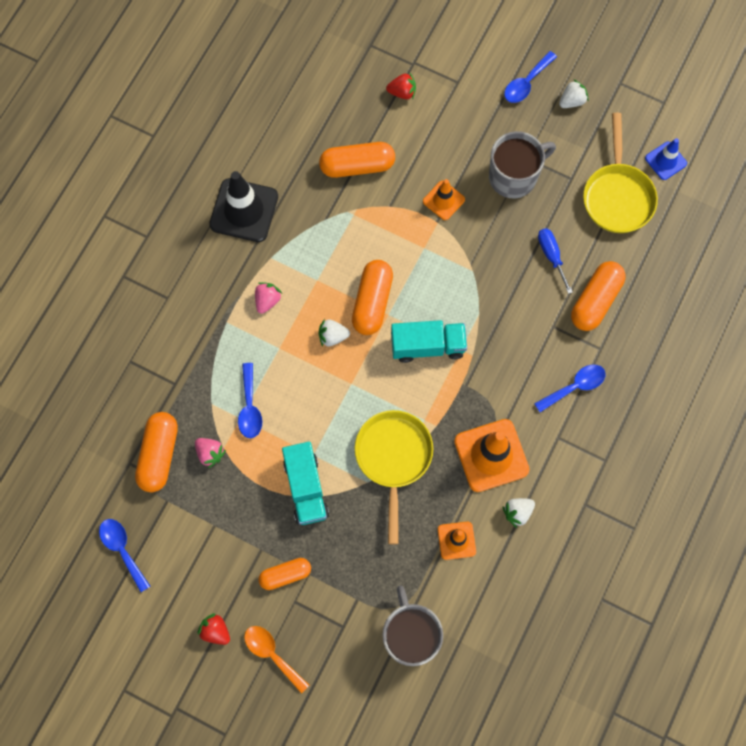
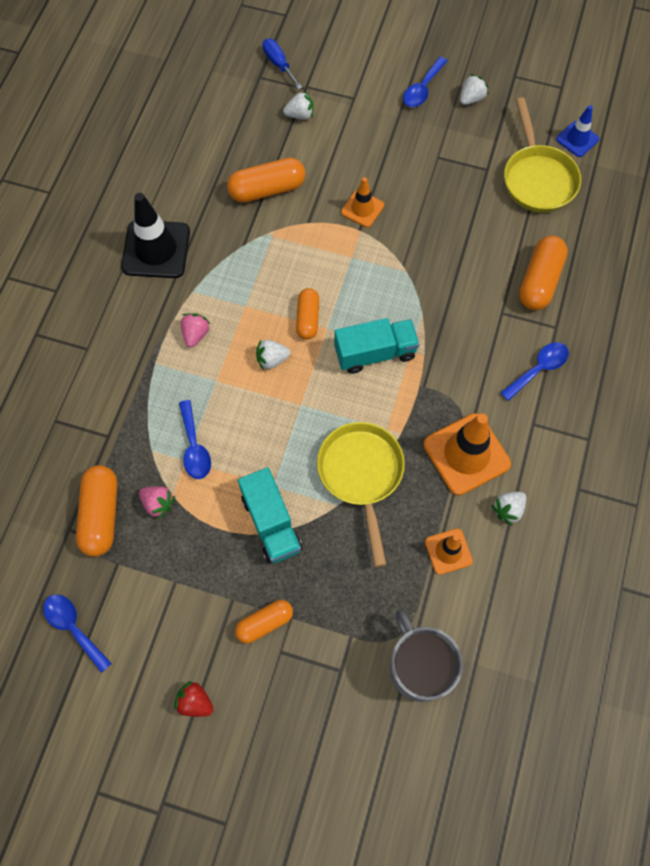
camera: 10 degrees left, 5 degrees down
orange spoon [244,626,310,694] -> none
orange capsule [352,260,393,335] -> orange capsule [296,288,319,339], size x0.65
red strawberry [386,73,416,100] -> white strawberry [283,91,313,120]
grey mug [489,131,556,199] -> none
blue screwdriver [538,228,573,294] -> blue screwdriver moved to [262,39,302,90]

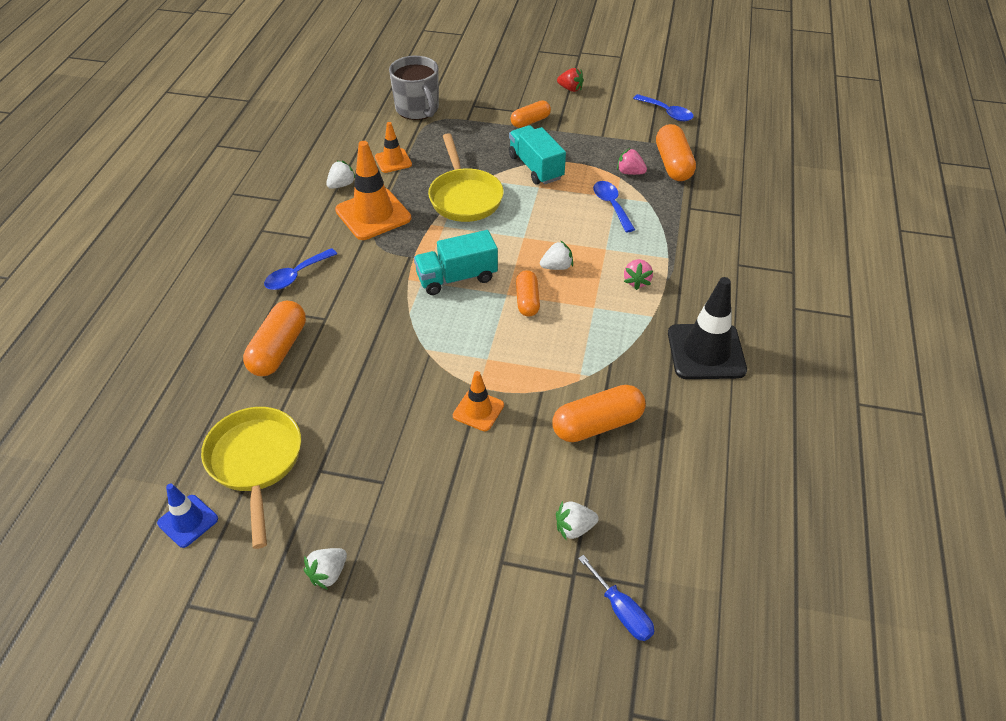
camera: 175 degrees right, 20 degrees down
blue spoon [403,57,448,107] -> none

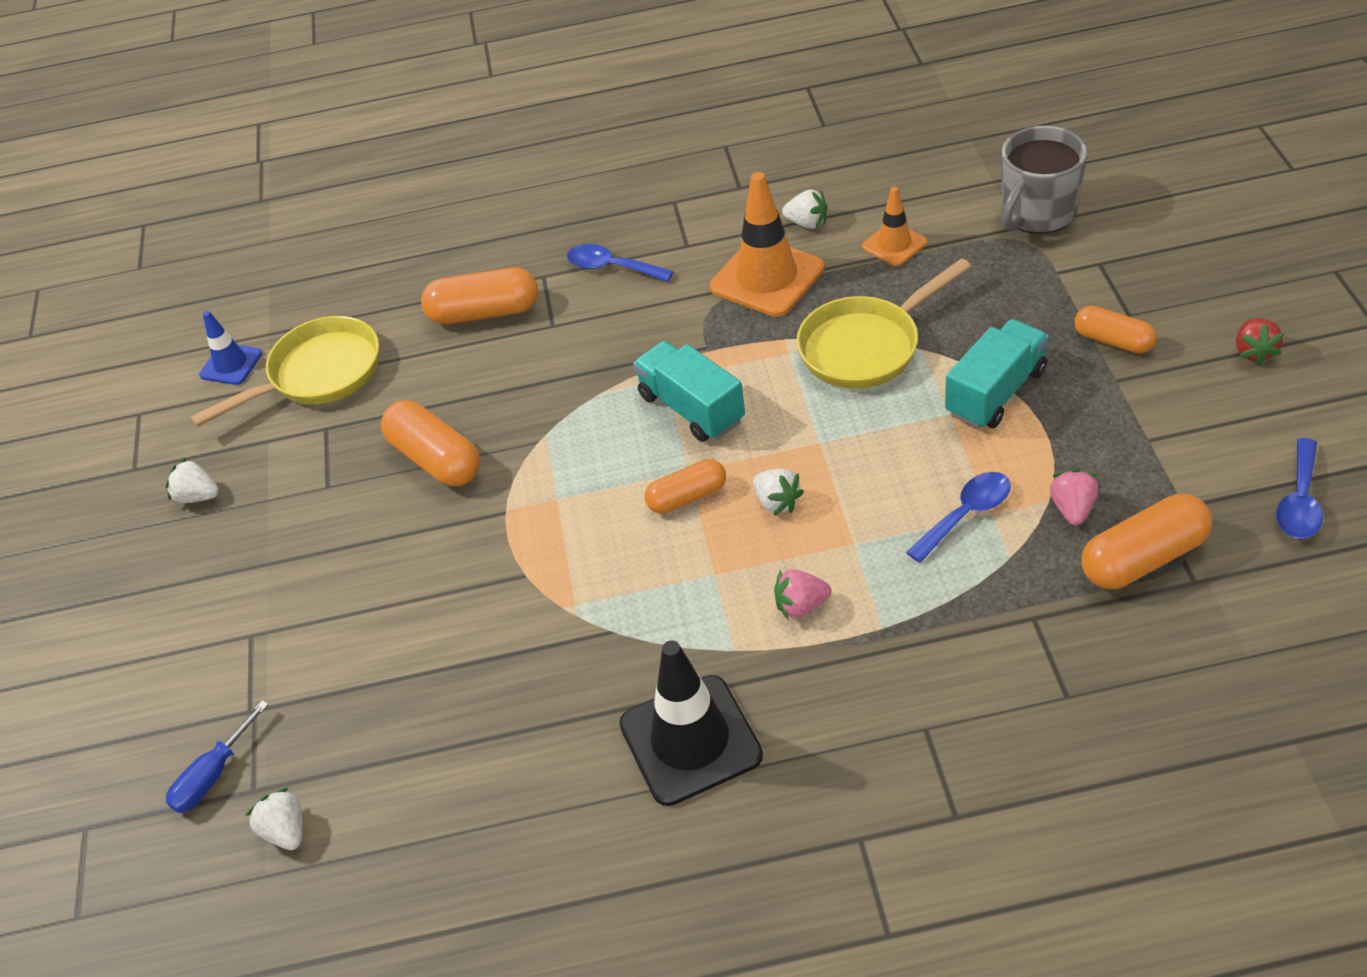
camera: 75 degrees right, 0 degrees up
orange traffic cone [453,371,504,431] -> none
orange capsule [552,385,646,442] -> orange capsule moved to [381,400,480,486]
white strawberry [556,501,599,540] -> white strawberry moved to [246,788,302,850]

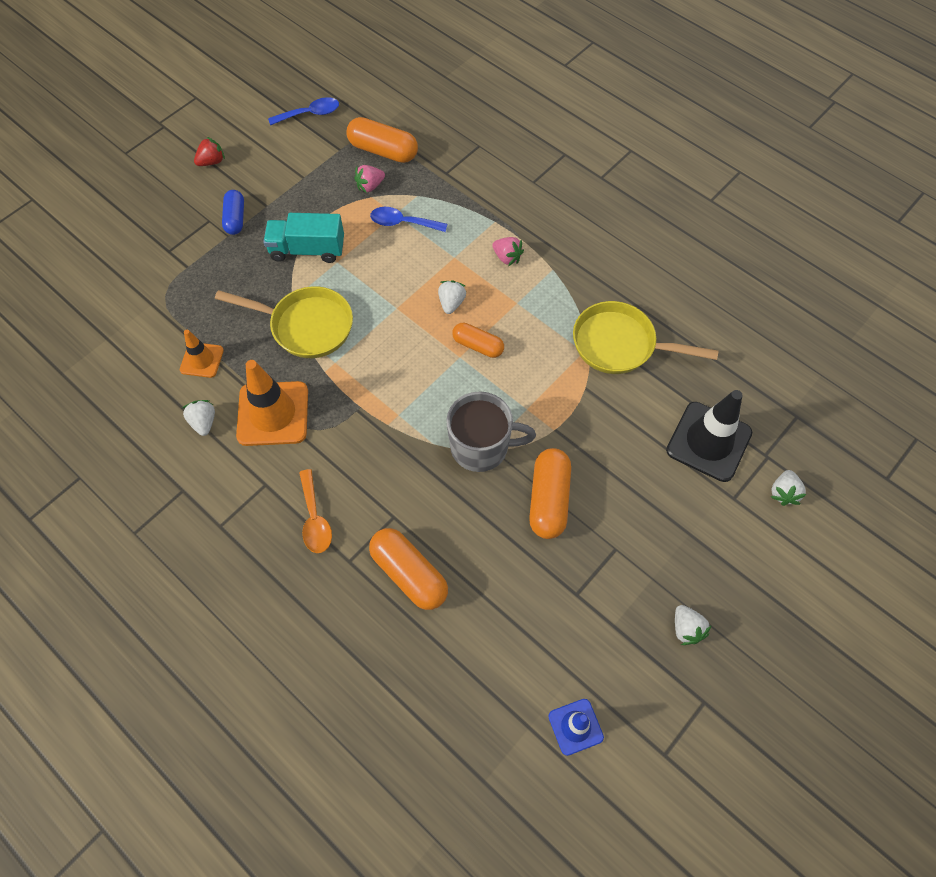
camera: 135 degrees left, 15 degrees up
blue screwdriver [166,700,269,813] -> none
yellow pan [190,316,379,427] -> yellow pan moved to [573,301,718,374]
white strawberry [246,788,302,850] -> white strawberry moved to [771,470,807,506]
blue spoon [567,244,674,282] -> orange spoon [299,469,332,553]
black traffic cone [619,640,763,806] -> black traffic cone moved to [666,390,752,482]
turquoise truck [633,341,745,442] -> none
grey mug [1002,126,1087,234] -> grey mug moved to [446,391,536,472]
orange capsule [1074,306,1157,353] -> blue capsule [222,190,244,235]

